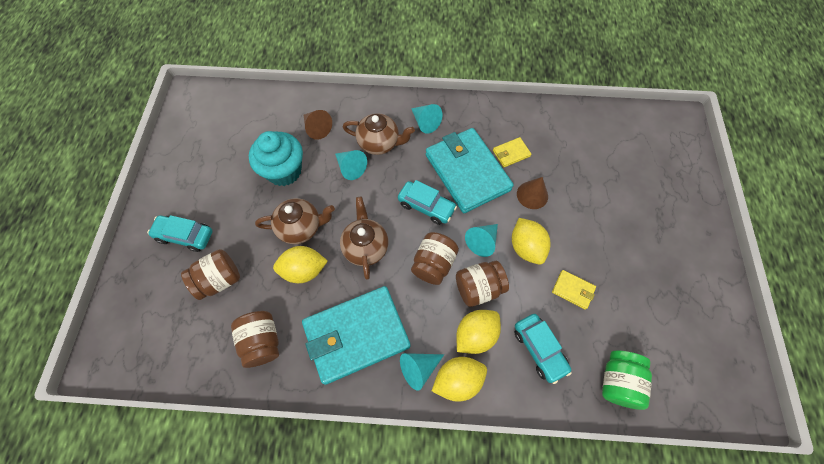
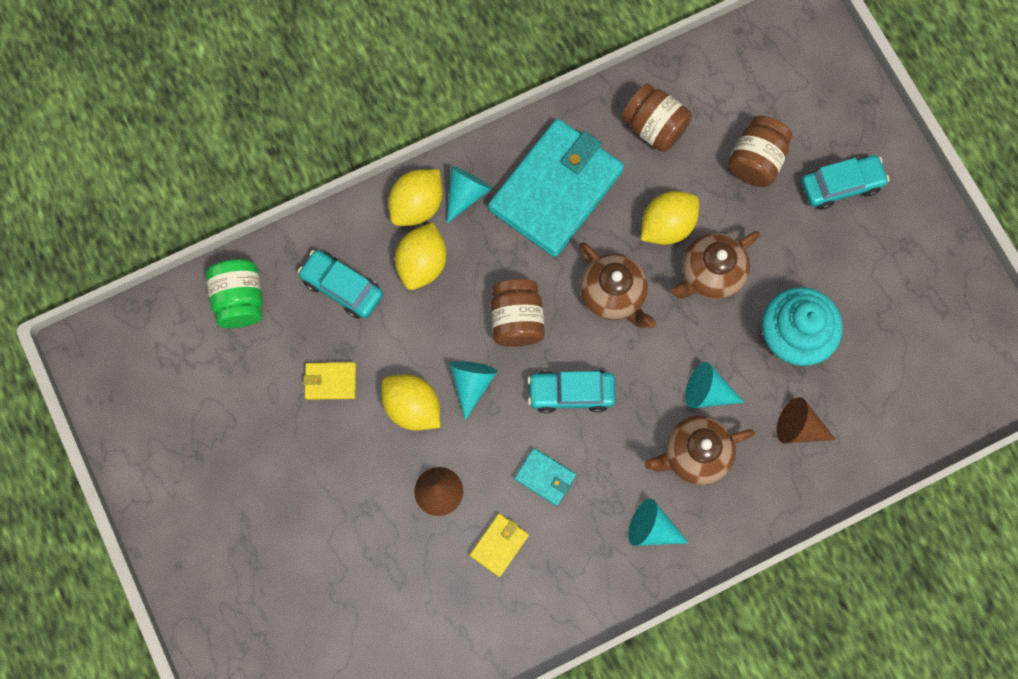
camera: 150 degrees right, 10 degrees up
turquoise wallet [426,128,514,213] -> turquoise wallet [514,448,576,506], size x0.41
brown jar [456,261,509,307] -> none

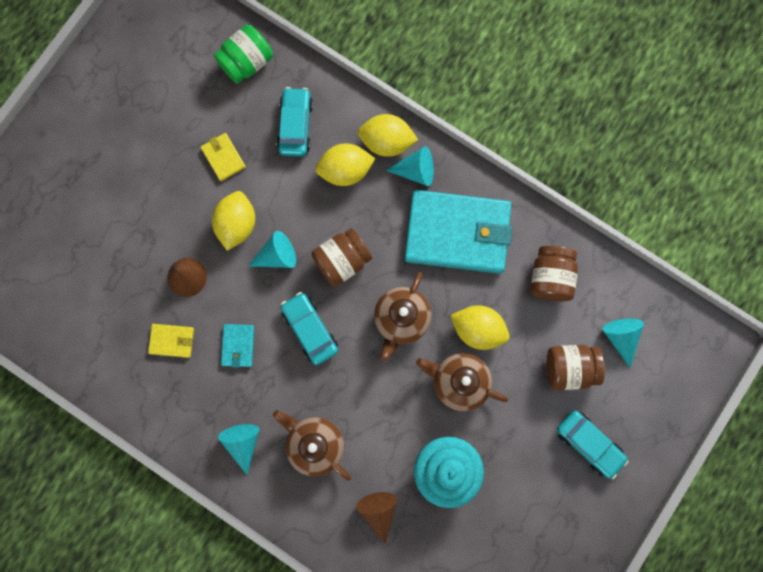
camera: 60 degrees right, 5 degrees up
turquoise cone [685,362,744,408] -> turquoise cone moved to [602,318,644,368]

